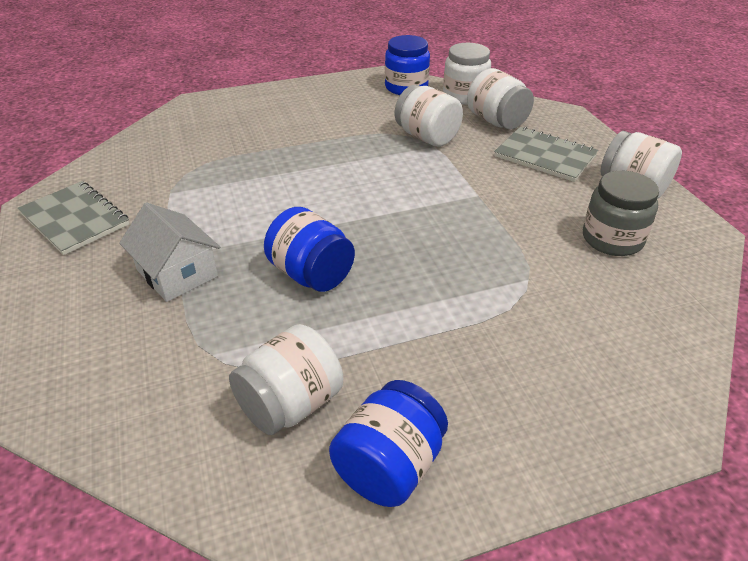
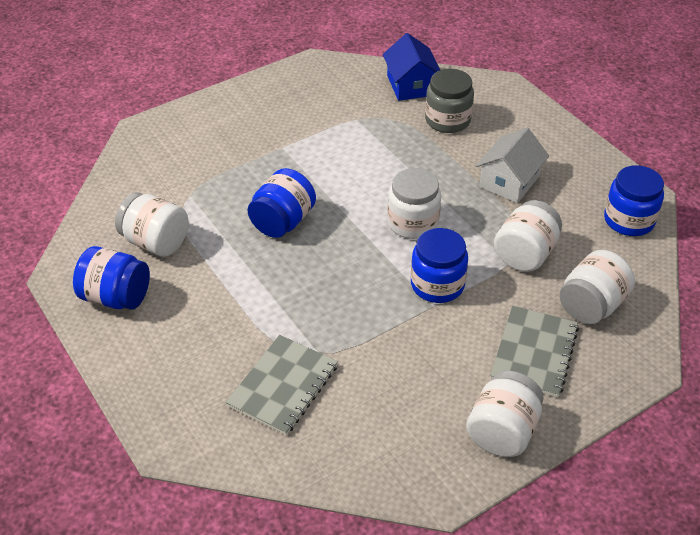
camera: 75 degrees right, 5 degrees up
grey notebook [17,181,129,255] -> grey notebook moved to [226,335,338,435]
white house [119,203,220,302] -> white house moved to [476,128,549,203]
white jar [443,43,491,105] -> white jar moved to [388,168,441,239]
grey jar [583,171,659,256] -> grey jar moved to [425,69,474,133]
none -> blue house [383,33,440,101]
none -> blue jar [411,228,468,303]

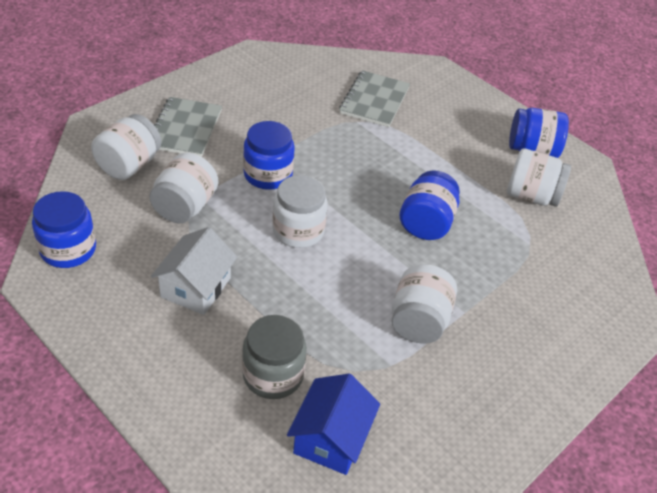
camera: 165 degrees right, 0 degrees up
blue house [383,33,440,101] -> blue house turned 45 degrees clockwise [287,374,380,475]
white jar [466,371,544,457] -> white jar moved to [392,264,457,344]

